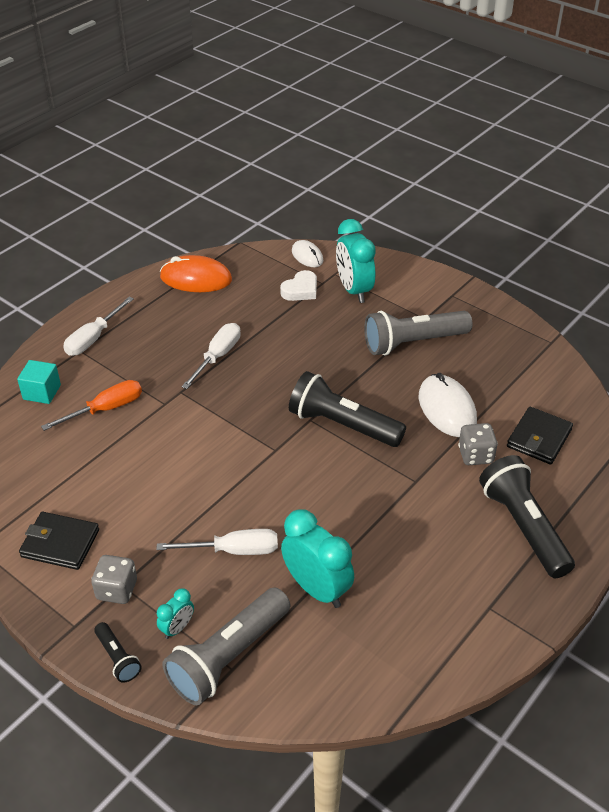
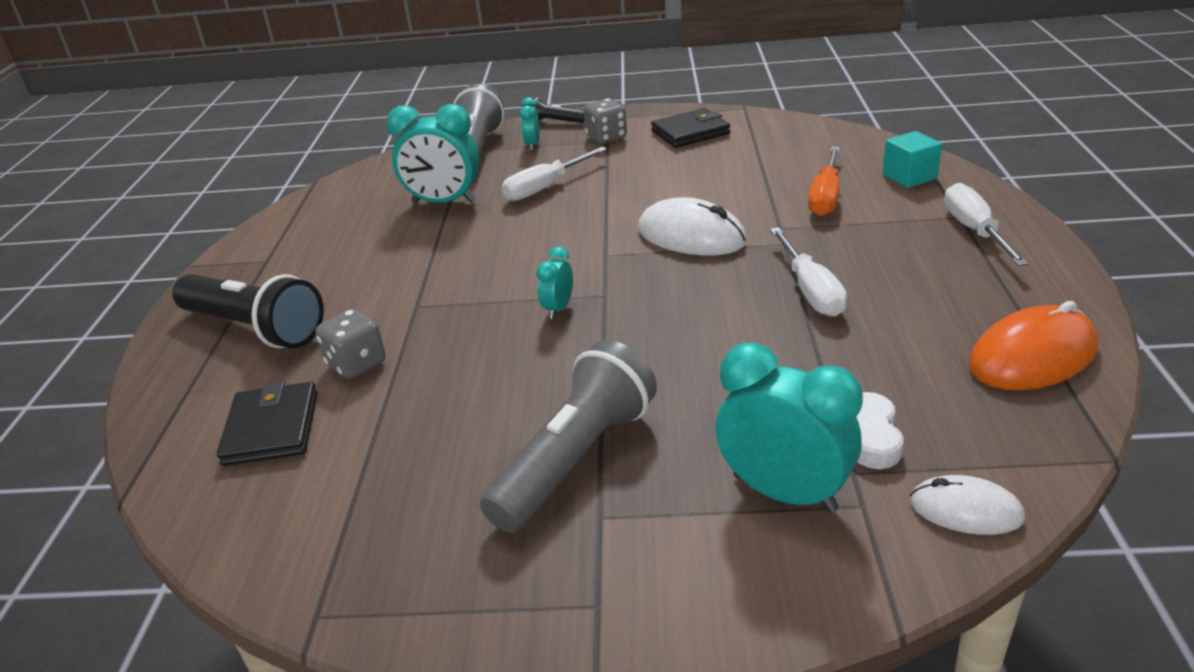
camera: 145 degrees right, 10 degrees down
black flashlight [289,371,406,447] -> turquoise clock [536,247,573,319]
white mouse [419,373,477,437] -> white mouse moved to [638,197,747,255]

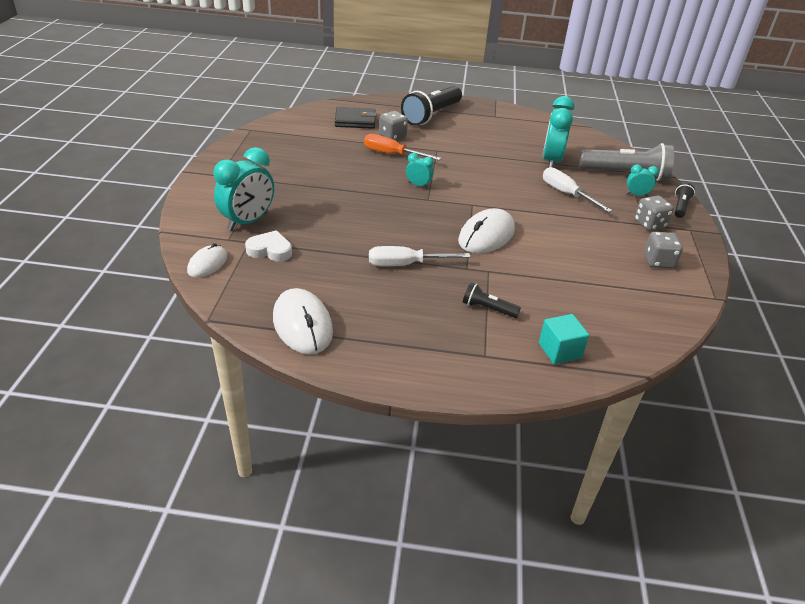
camera: 90 degrees right, 5 degrees up
grey flashlight [480,340,657,533] -> none
black wallet [651,108,730,148] -> grey dice [644,232,683,269]
orange screwdriver [808,147,840,216] -> orange screwdriver moved to [364,134,441,160]
white screwdriver [944,183,1029,266] -> none
orange mouse [969,301,1098,390] -> white mouse [273,288,333,355]
none -> black flashlight [463,283,521,318]

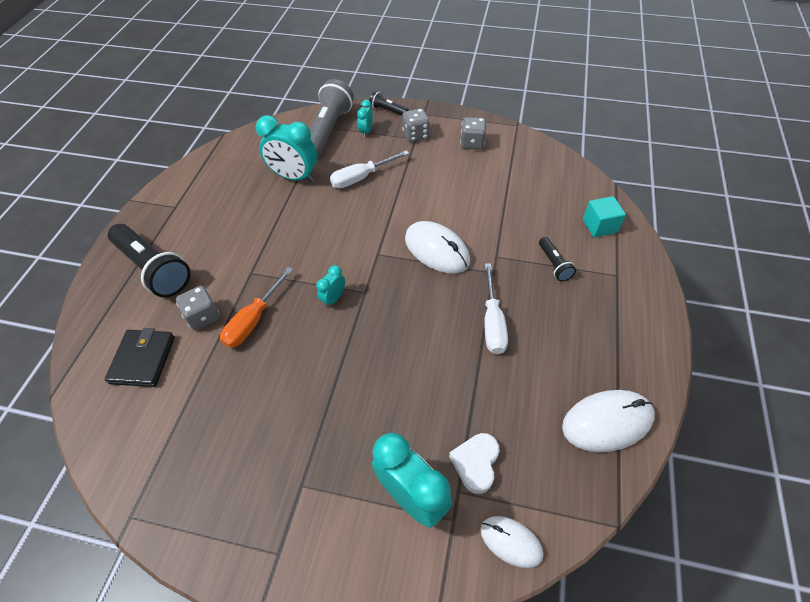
camera: 80 degrees left, 15 degrees up
black flashlight [463,283,521,318] -> black flashlight turned 45 degrees counterclockwise [539,237,576,282]

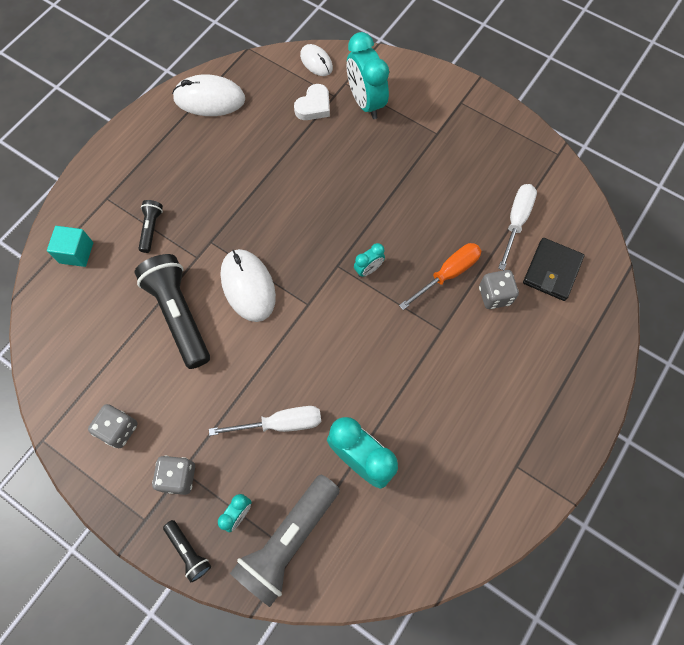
camera: 160 degrees left, 15 degrees up
black flashlight [108,224,191,298] -> black flashlight moved to [135,254,210,369]
white screwdriver [484,263,508,354] -> white screwdriver moved to [498,184,537,270]

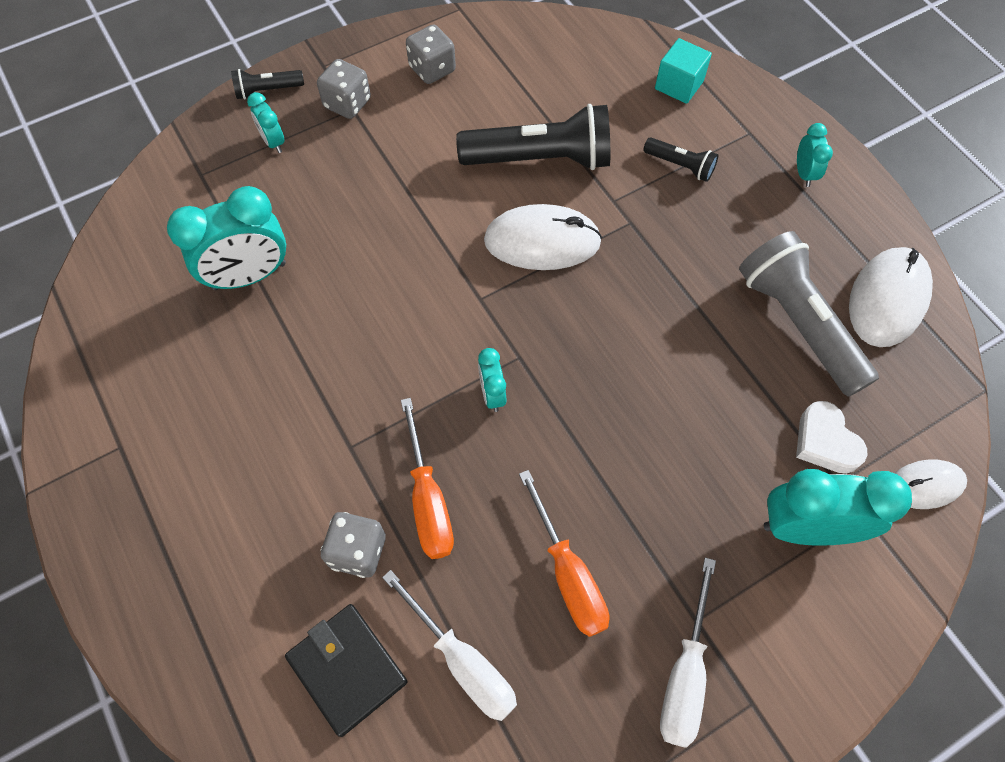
camera: 115 degrees right, 5 degrees down
white screwdriver [209,406,321,436] -> white screwdriver moved to [660,557,716,748]
grey flashlight [230,475,340,607] -> grey flashlight moved to [739,231,879,397]
none -> orange screwdriver [519,470,609,637]
none -> turquoise clock [797,123,833,187]

